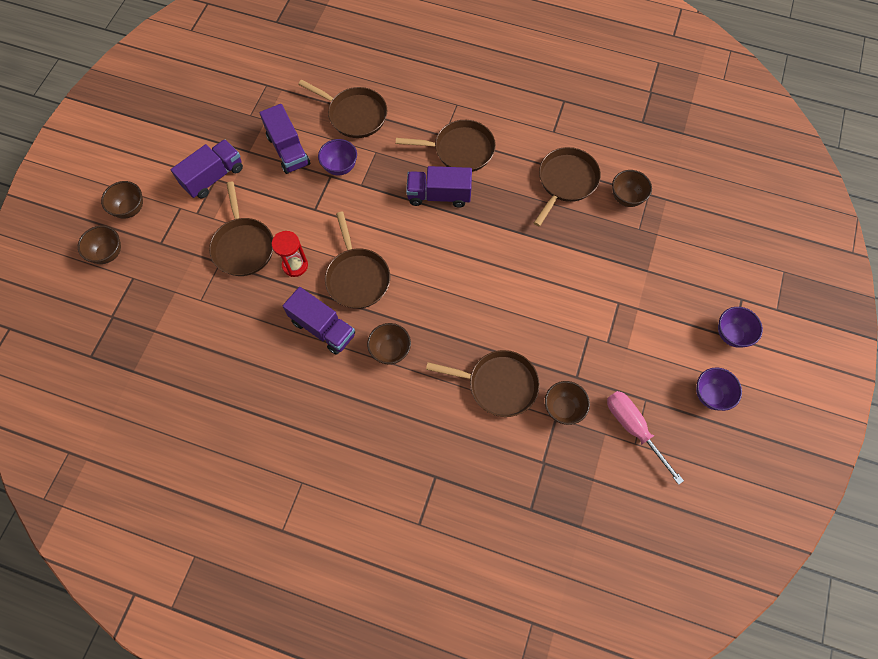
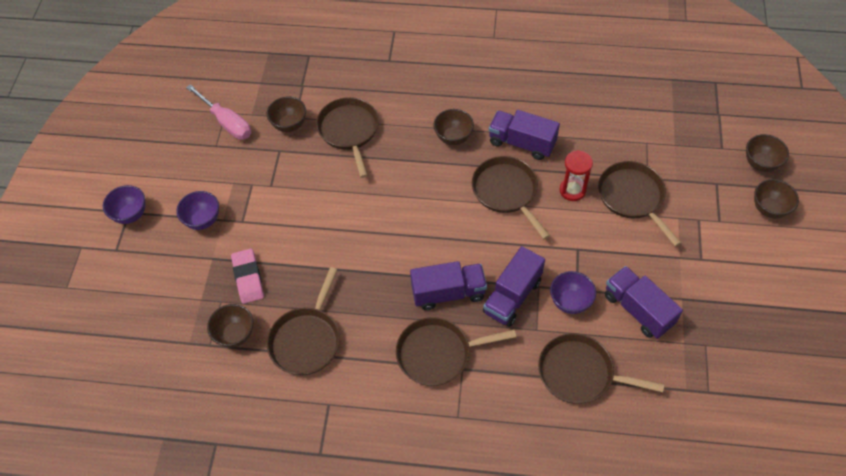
camera: 170 degrees right, 10 degrees down
purple truck [171,139,243,199] -> purple truck moved to [483,246,545,327]
brown pan [426,350,540,417] -> brown pan turned 75 degrees clockwise [316,97,379,178]
purple bowl [696,367,742,411] -> purple bowl moved to [176,191,219,230]
none -> pink eraser [231,249,264,304]

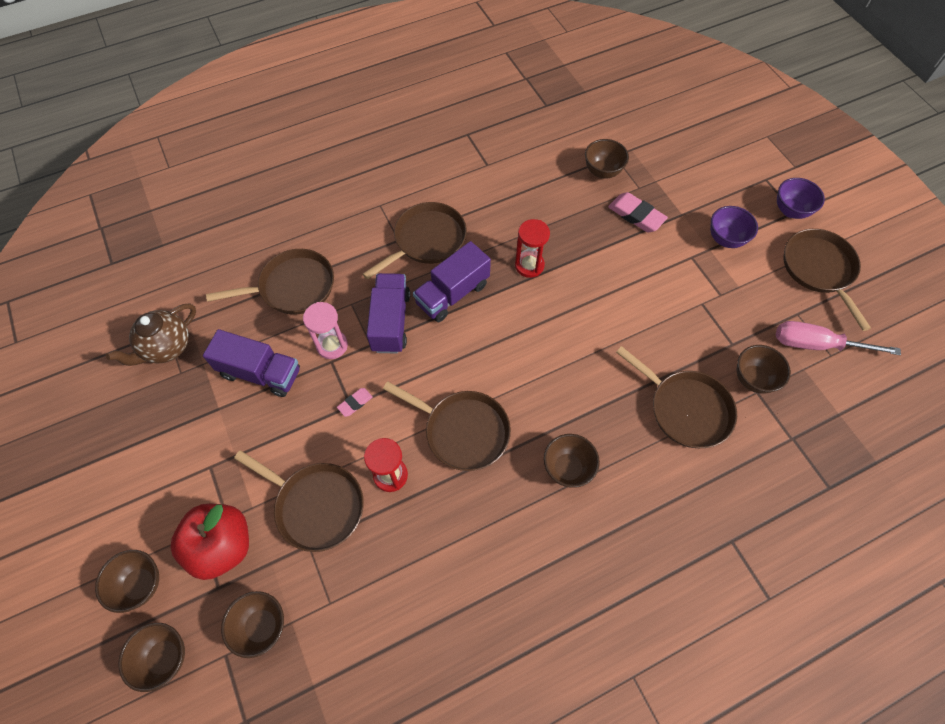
camera: 145 degrees right, 5 degrees up
brown pan [267,267,340,375] -> brown pan moved to [784,229,871,331]
purple truck [489,110,560,160] -> none
purple bowl [550,271,596,314] -> pink hourglass [303,302,348,359]
none -> brown teapot [106,304,196,366]
none -> red apple [170,504,249,580]
none -> brown bowl [221,591,284,658]
none -> pink eraser [337,388,373,417]
none -> red hourglass [515,219,550,278]

